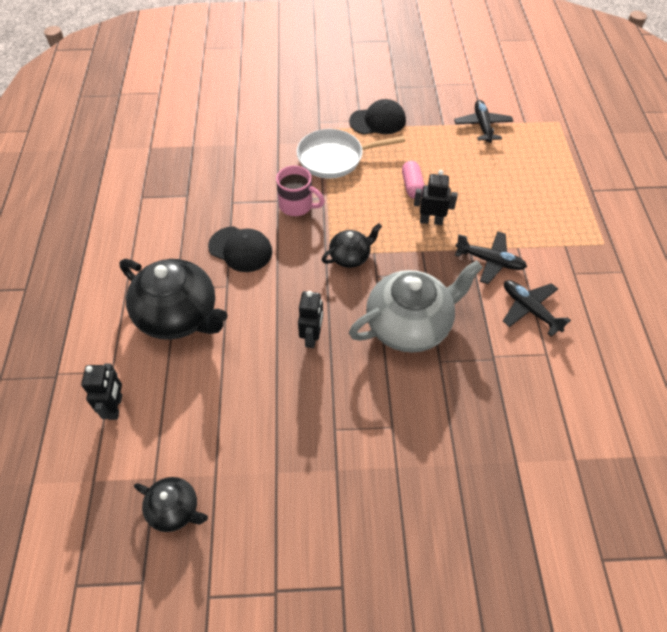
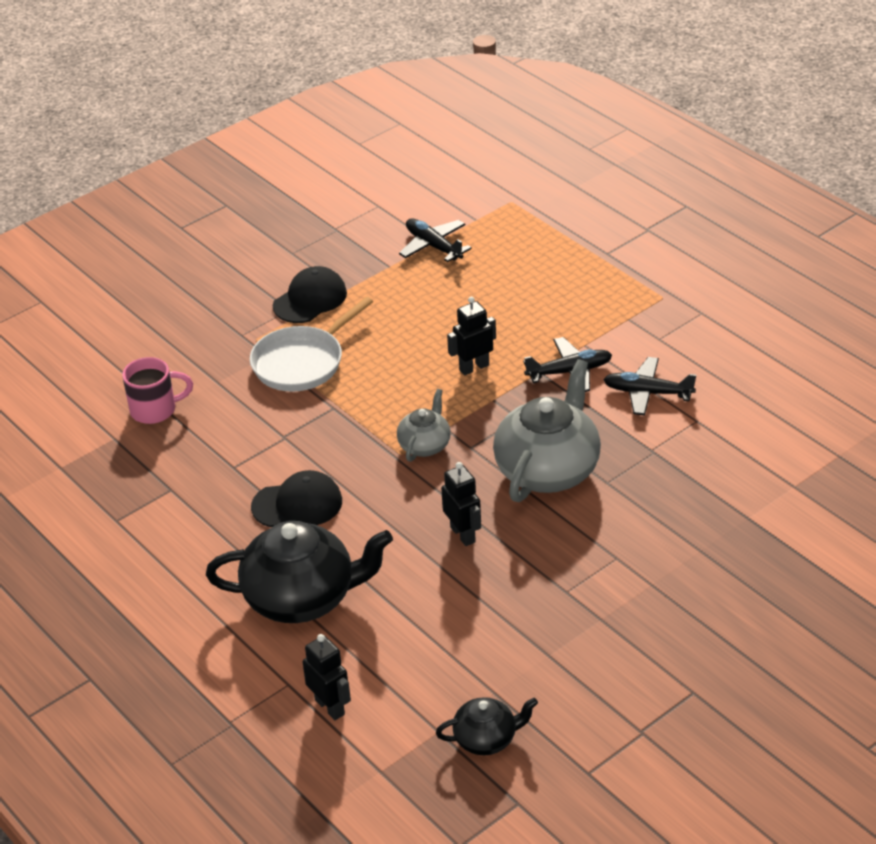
camera: 35 degrees left, 15 degrees down
pink mug [276,165,325,216] -> pink mug moved to [122,357,193,424]
black teapot [322,223,382,268] -> grey teapot [397,389,451,462]
pink capsule [402,161,425,199] -> none

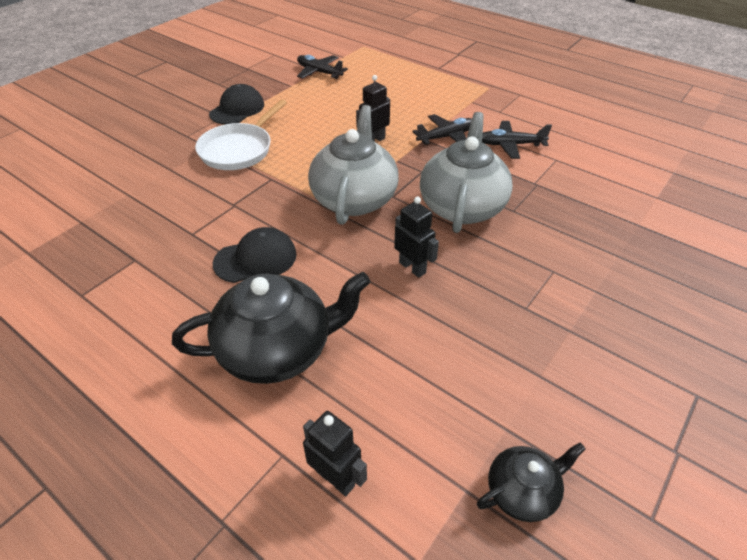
camera: 15 degrees left, 5 degrees up
pink mug [122,357,193,424] -> none
grey teapot [397,389,451,462] -> grey teapot [308,105,399,225], size x1.94

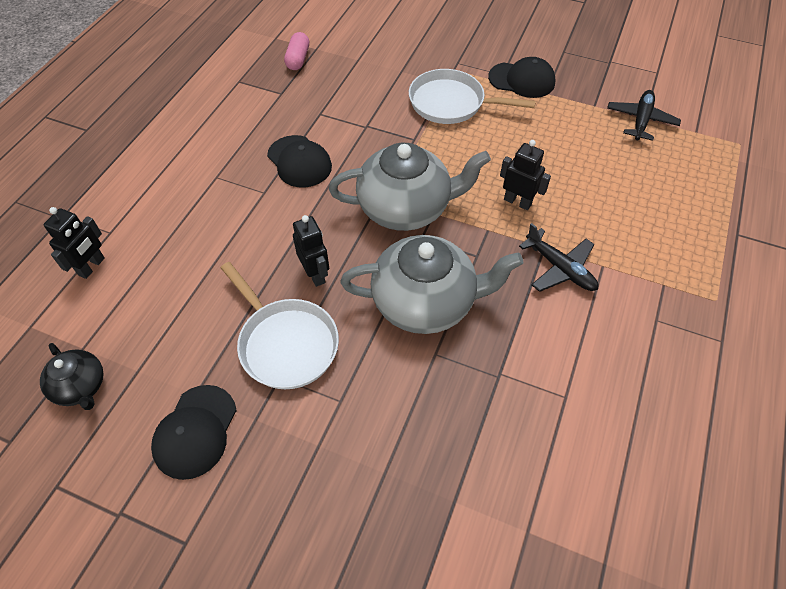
camera: 75 degrees right, 10 degrees up
black teapot [172,272,371,384] -> none
black robot [394,197,439,278] -> black robot turned 60 degrees counterclockwise [293,215,329,287]
black plane [482,121,552,159] -> none
none -> black cap [151,385,237,480]
none -> white pan [221,262,339,389]
none -> pink capsule [284,32,309,70]

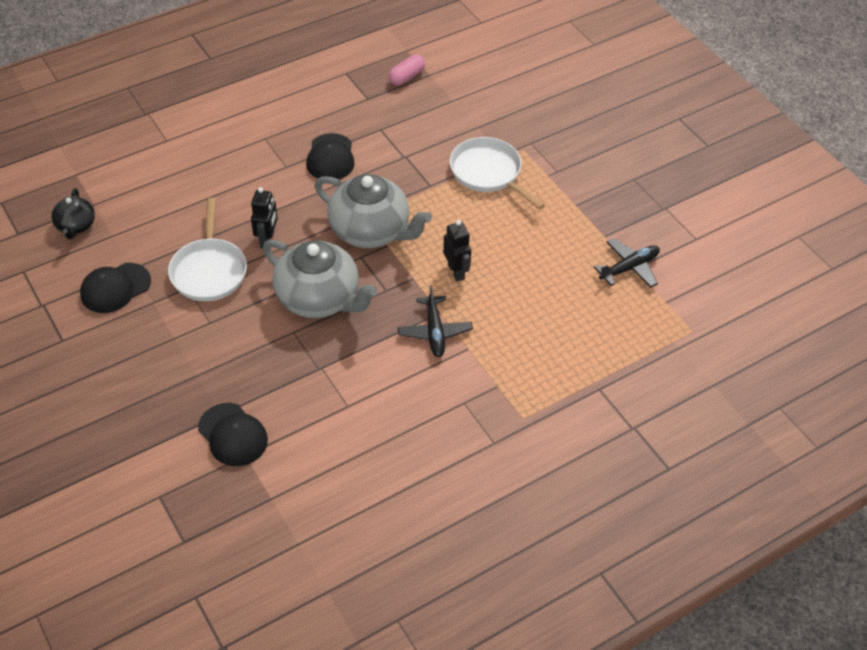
camera: 35 degrees right, 5 degrees down
black robot [44,207,105,279] -> none
black cap [488,57,555,98] -> black cap moved to [198,403,268,466]

